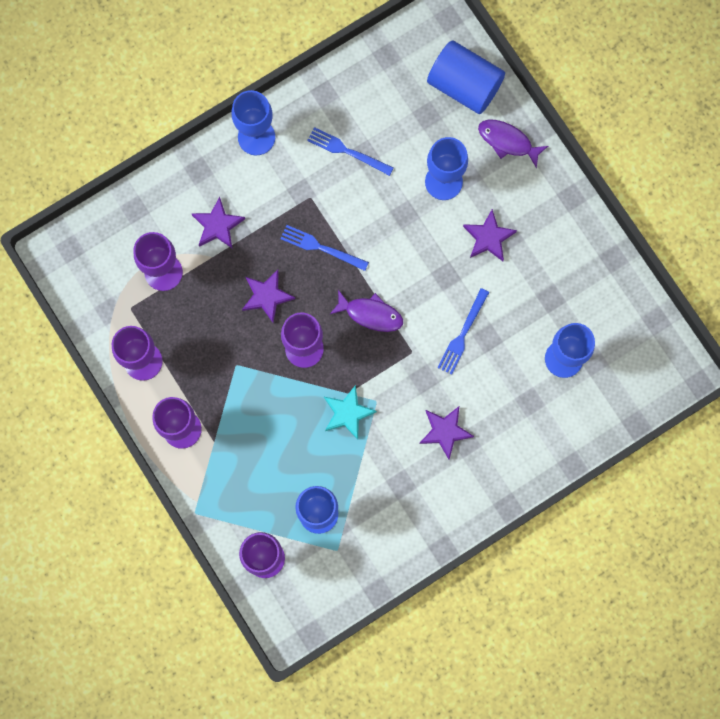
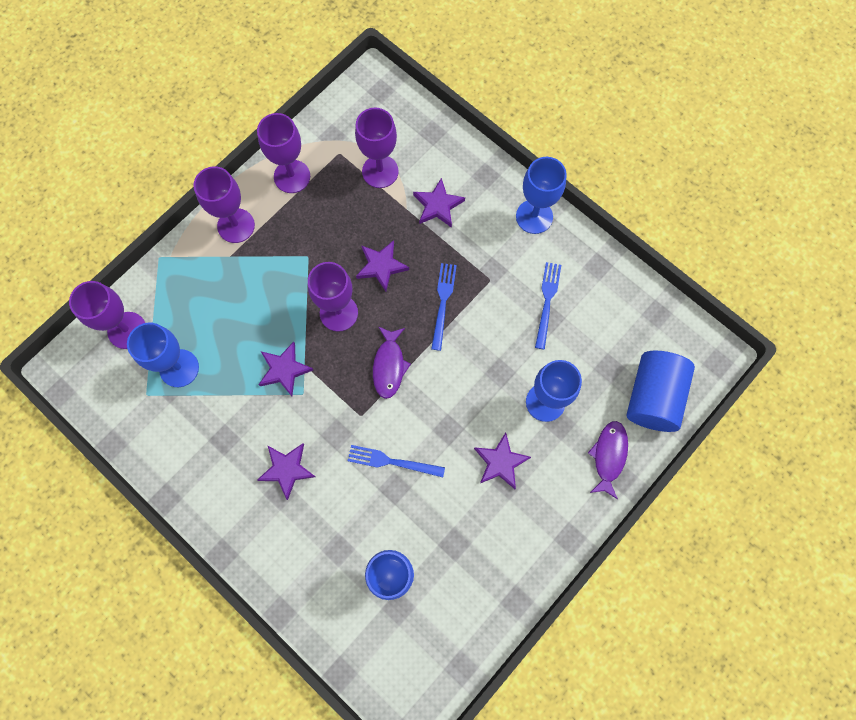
camera: 75 degrees right, 5 degrees down
turquoise star [324,385,377,440] -> purple star [258,342,313,396]

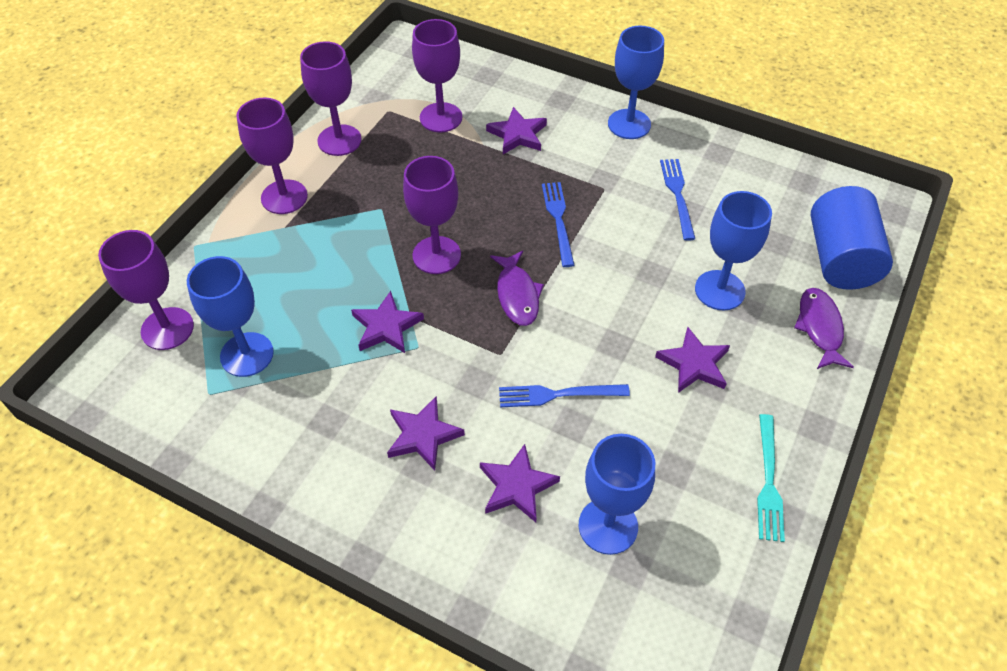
camera: 15 degrees left, 20 degrees down
purple star [356,240,409,292] -> purple star moved to [480,444,560,522]
none -> turquoise fork [757,414,785,542]

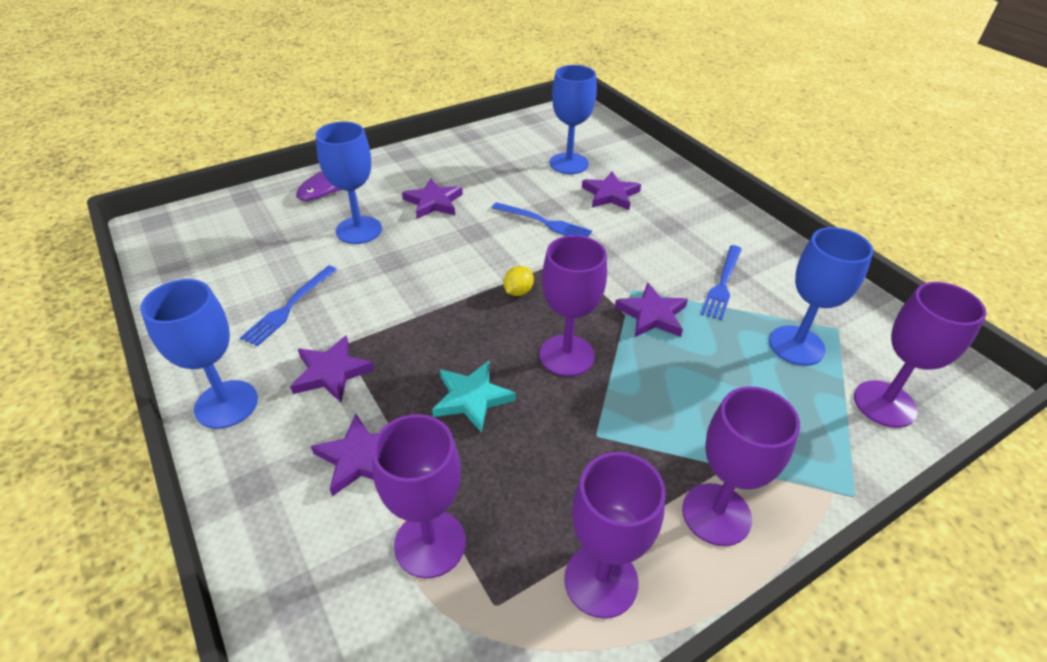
camera: 150 degrees left, 10 degrees down
purple star [387,396,465,471] -> purple star moved to [290,335,375,403]
purple fish [490,251,544,326] -> yellow lemon [504,266,534,296]
blue fork [542,182,574,267] -> blue fork moved to [701,245,742,320]
turquoise fork [757,414,785,542] -> none
blue cylinder [811,186,893,290] -> none
none -> turquoise star [432,361,516,433]

